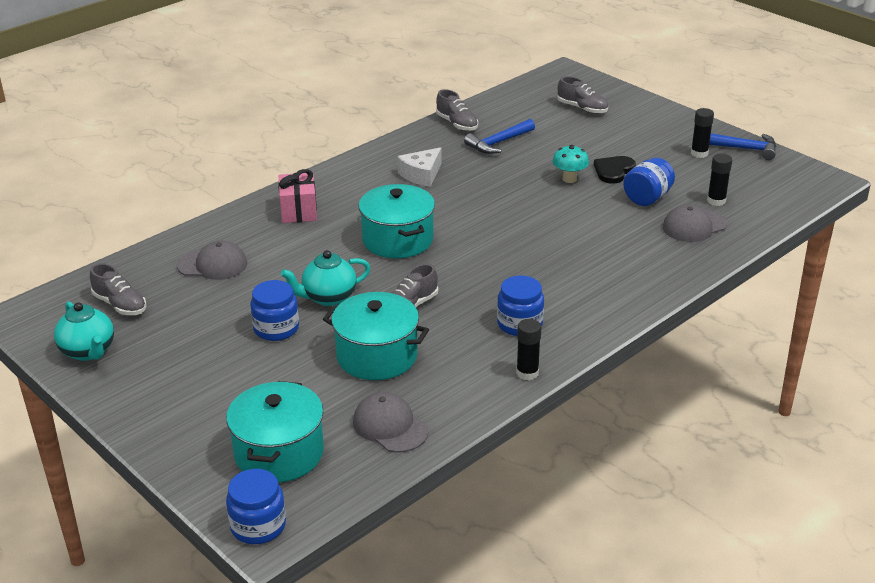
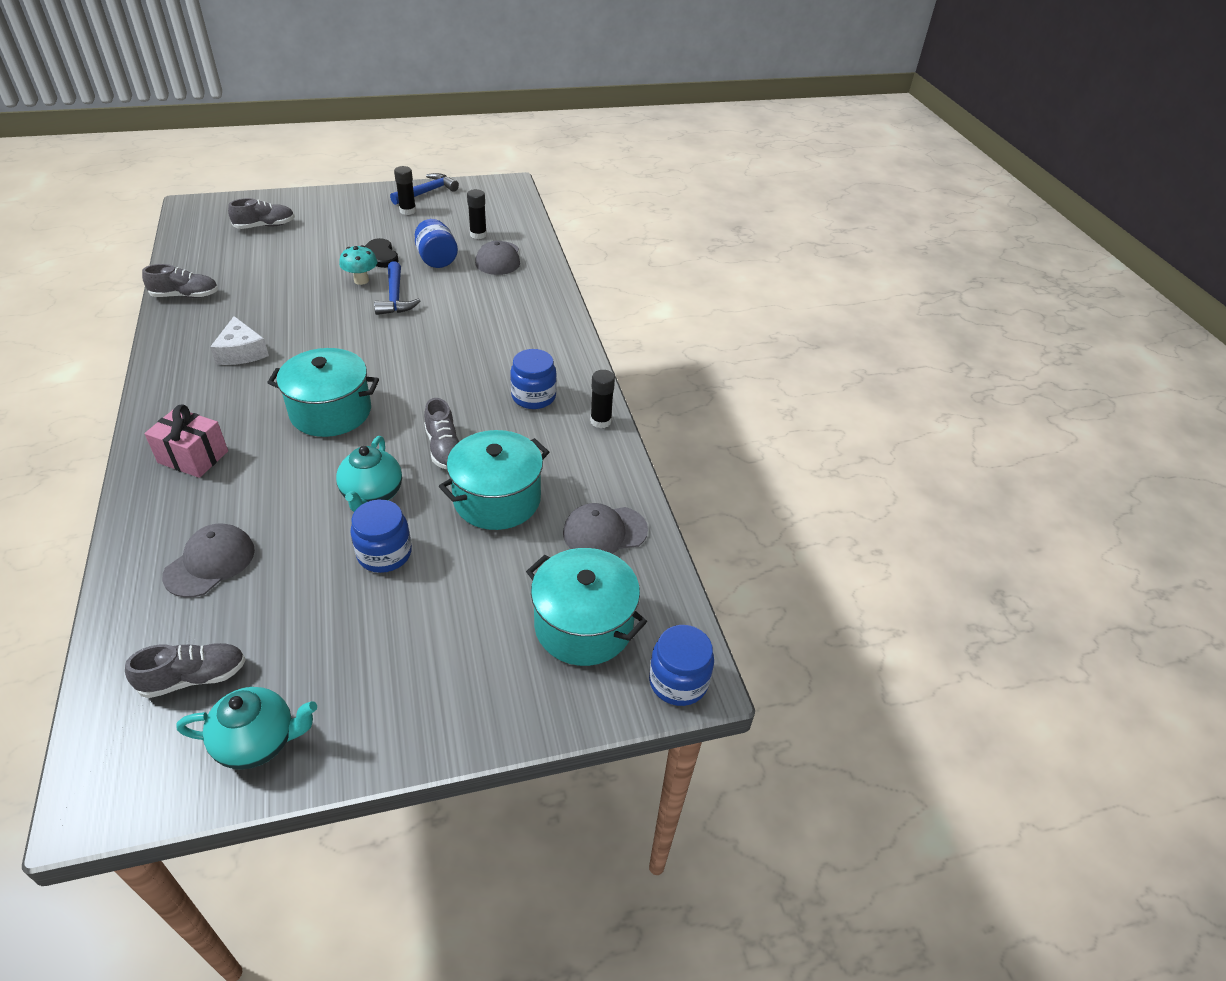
camera: 65 degrees left, 10 degrees up
blue hammer [464,119,535,154] -> blue hammer moved to [374,261,420,315]

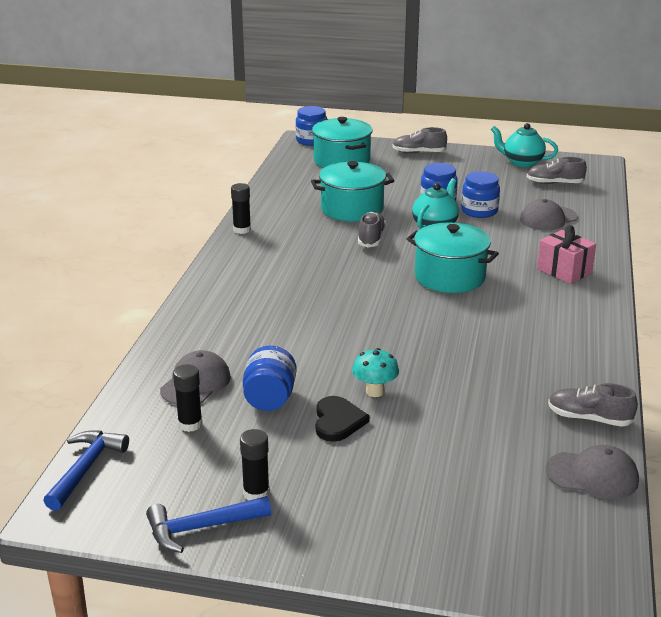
camera: 150 degrees left, 15 degrees down
white cheese [210,316,269,365] -> none
grey shoe [228,198,295,229] -> grey shoe moved to [392,127,447,154]
blue hammer [374,261,420,315] -> blue hammer moved to [43,431,129,511]
blue jar [510,349,557,409] -> blue jar moved to [461,171,500,218]
grey cap [563,503,648,554] -> grey cap moved to [546,445,639,499]

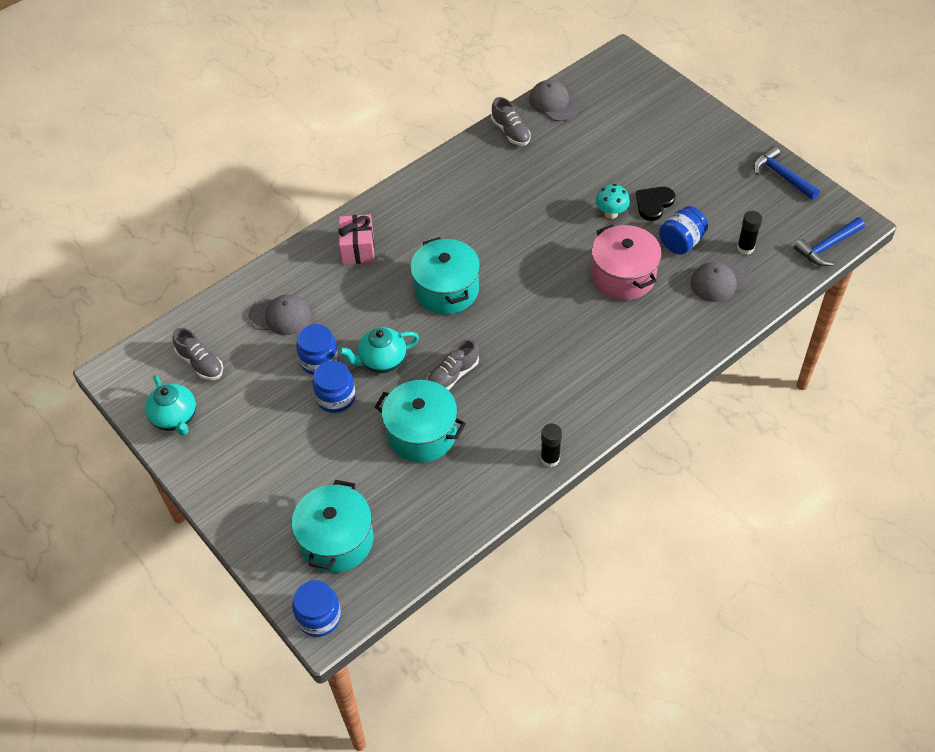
camera: 140 degrees left, 25 degrees up
blue hammer [146,496,271,553] -> blue hammer turned 150 degrees counterclockwise [753,146,820,200]
black glue stick [240,429,270,501] -> none
grey shoe [392,127,447,154] -> none
none -> pink pot [591,224,662,300]

